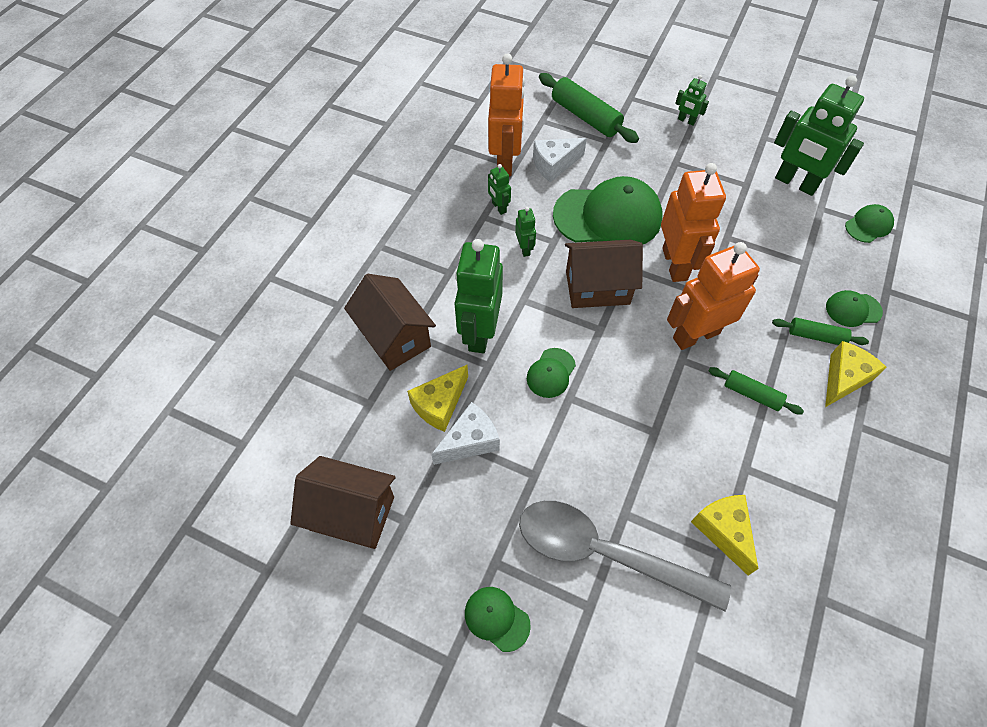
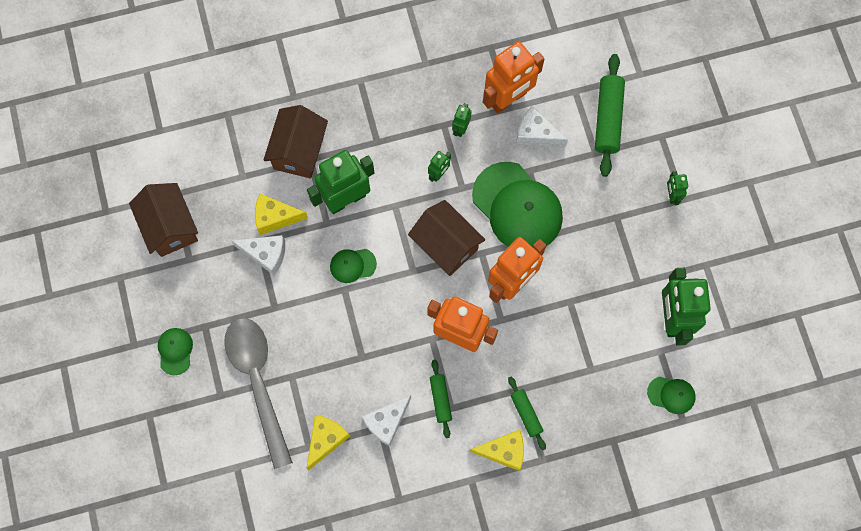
camera: 50 degrees right, 15 degrees up
green cap [826,290,883,327] -> none
none -> white cheese [362,395,411,446]

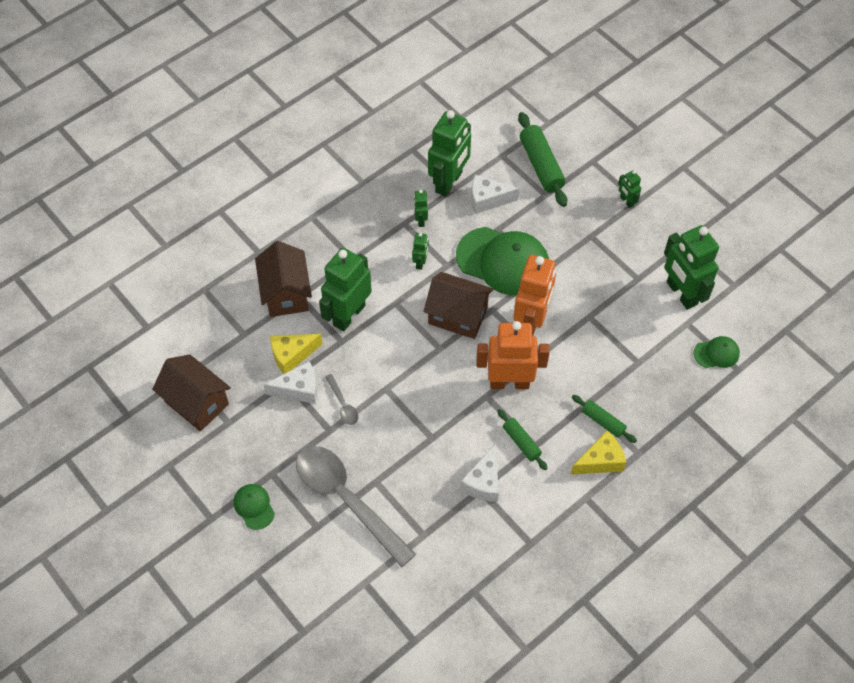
camera: 25 degrees left, 15 degrees down
yellow cheese [306,415,350,470] -> none
green cap [330,249,377,283] -> none
orange robot [483,41,544,113] -> green robot [428,110,471,197]
none -> grey spoon [325,374,358,425]

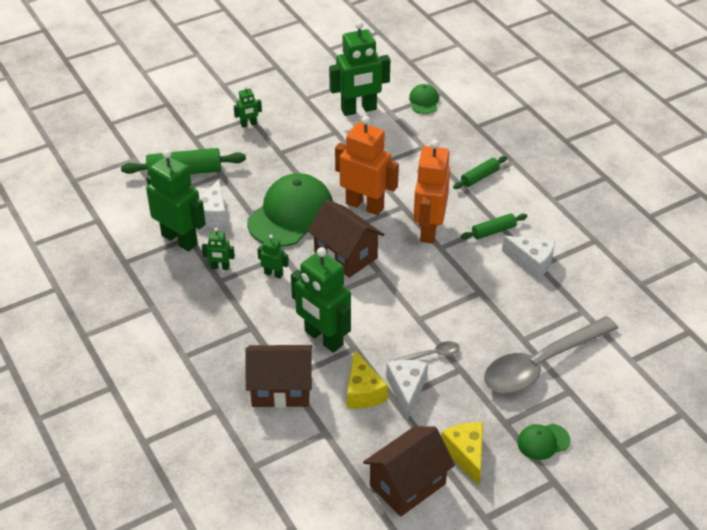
camera: 80 degrees left, 15 degrees down
brown house [423,272,494,339] -> brown house turned 75 degrees counterclockwise [307,199,384,278]
yellow cheese [570,430,626,475] -> yellow cheese moved to [441,422,483,486]

